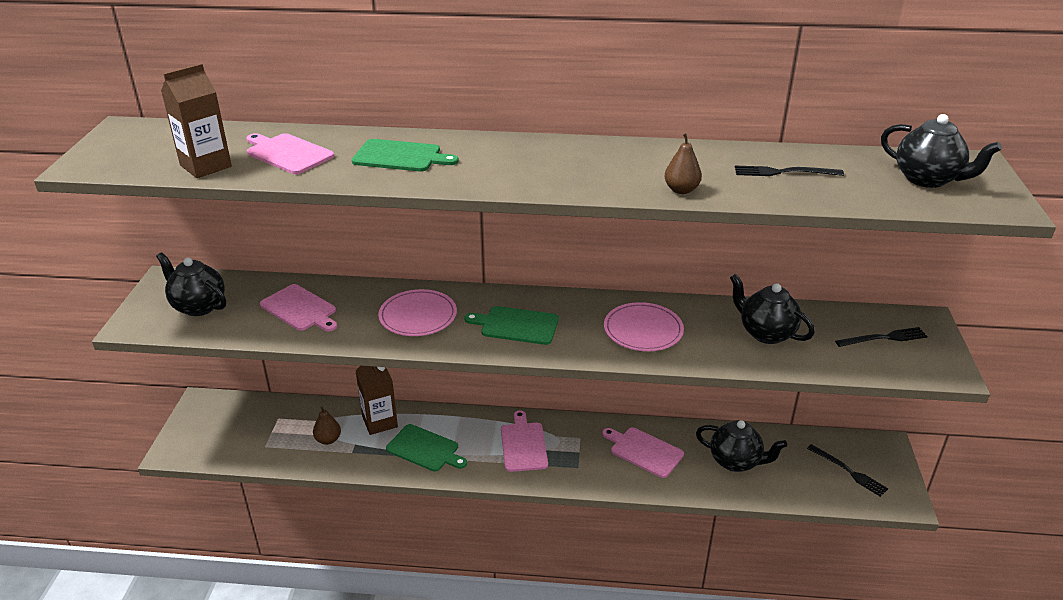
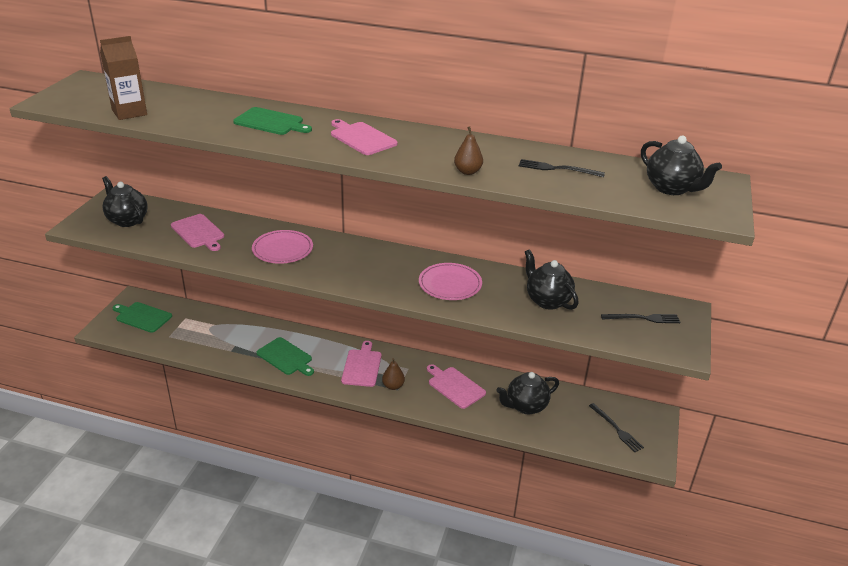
camera: 10 degrees right, 0 degrees up
pink cutting board [246,133,334,174] -> pink cutting board moved to [331,119,398,155]
brown pear [313,406,341,445] -> brown pear moved to [382,358,405,390]
brown carton [356,366,398,435] -> none
green cutting board [465,306,559,345] -> green cutting board moved to [113,302,172,333]
black teapot [696,420,787,472] -> black teapot turned 120 degrees clockwise [497,372,559,414]

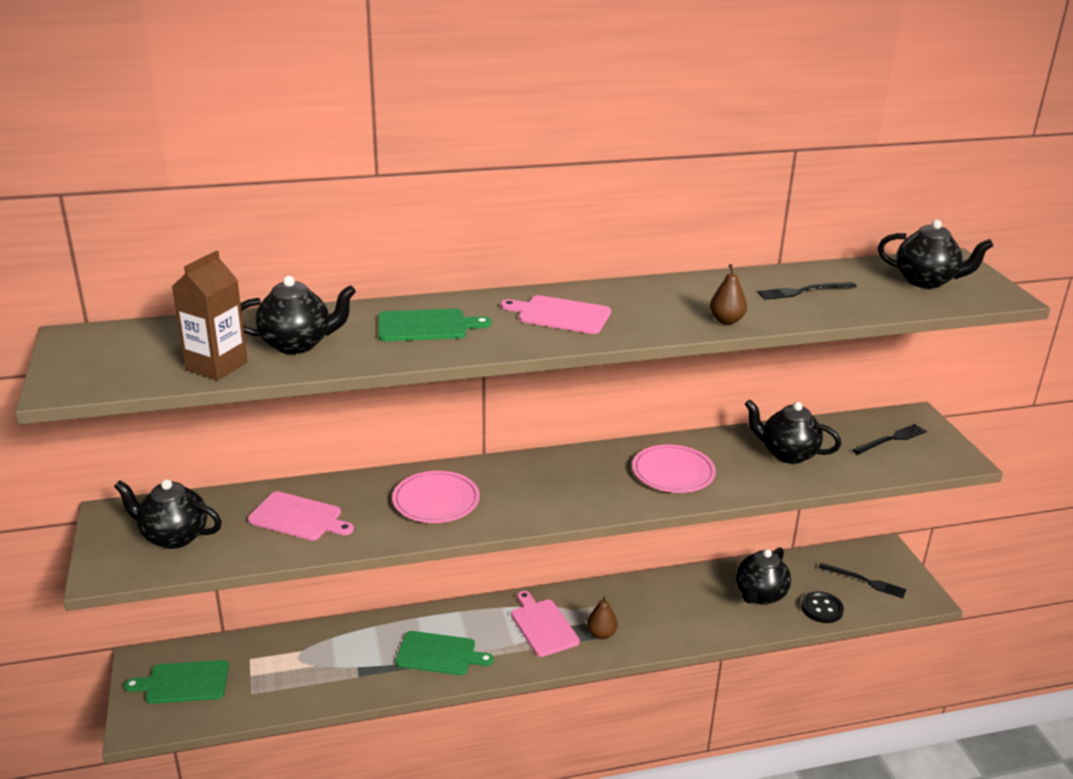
camera: 30 degrees left, 5 degrees down
pink cutting board [427,364,486,409] -> none
none -> black teapot [240,276,356,354]
none -> black button [801,591,844,623]

